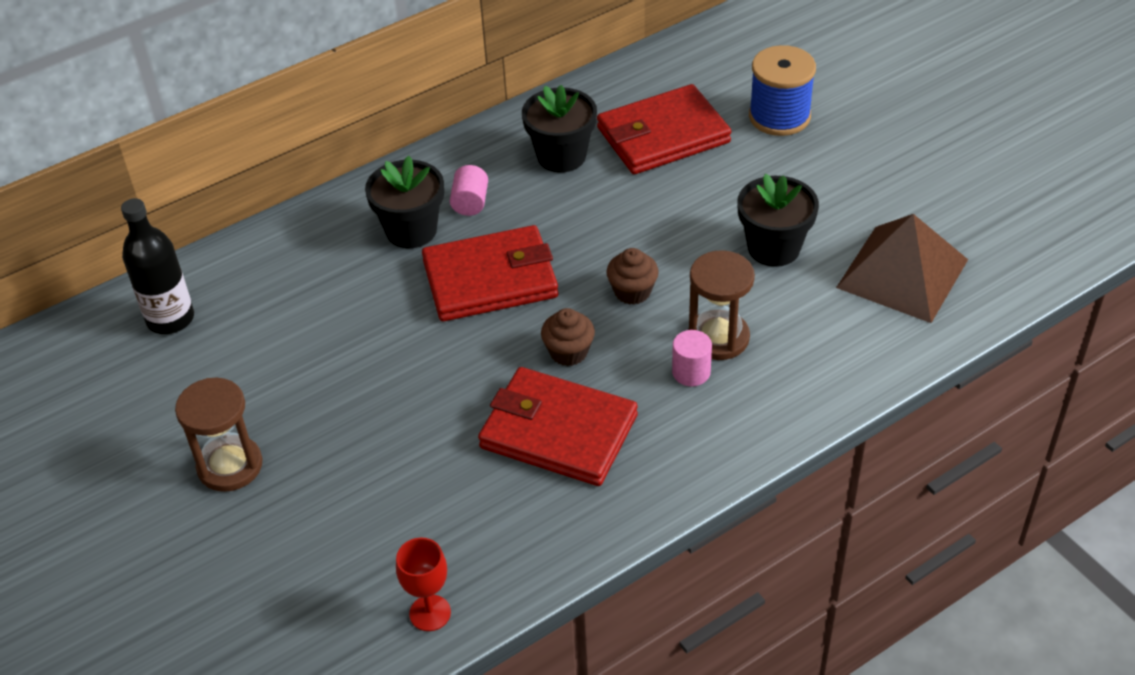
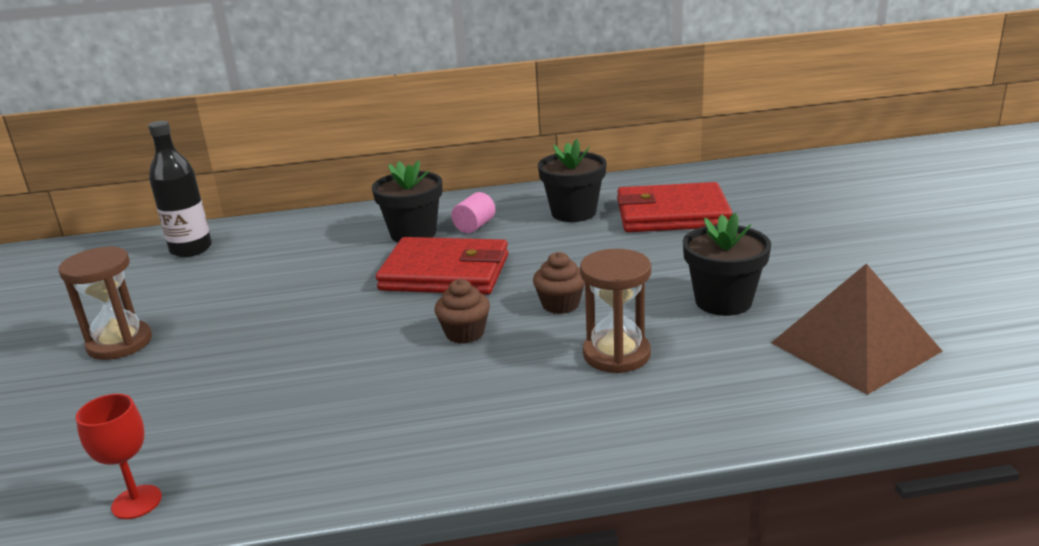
camera: 25 degrees right, 20 degrees down
red wallet [478,367,638,486] -> none
pink cylinder [672,330,712,386] -> none
blue spool [749,45,816,136] -> none

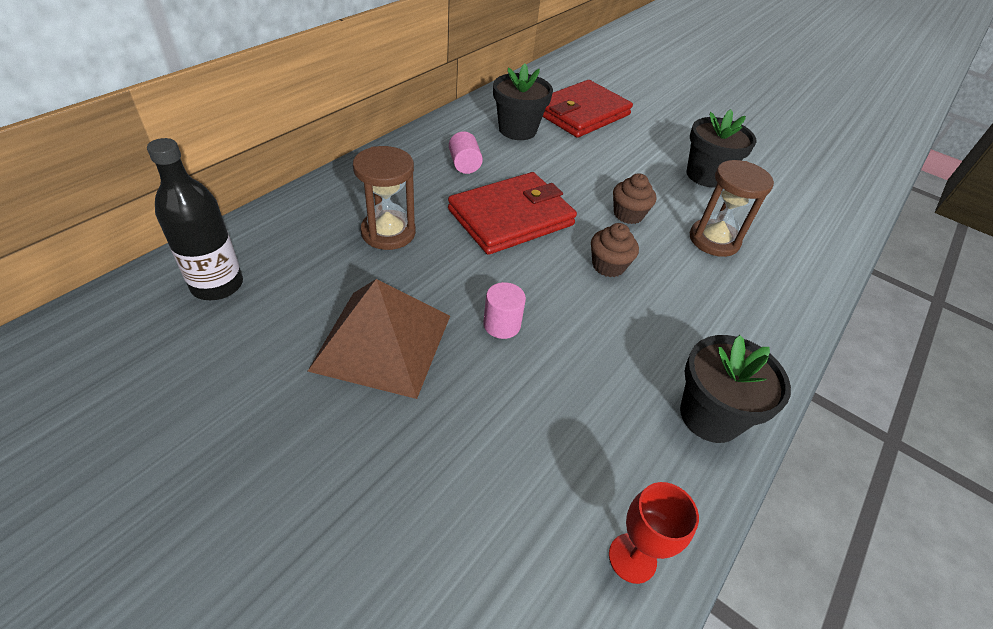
camera: 50 degrees left, 20 degrees up
brown hourglass [59,246,152,360] -> brown hourglass moved to [353,146,416,250]
black flower pot [372,160,442,242] -> black flower pot moved to [680,335,791,443]
brown pyramid [771,264,943,395] -> brown pyramid moved to [308,279,450,399]
none -> pink cylinder [483,282,526,339]

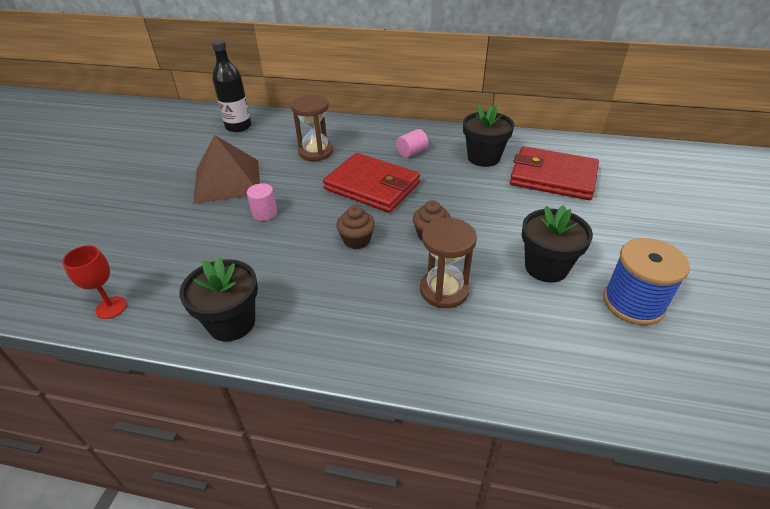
camera: 70 degrees right, 5 degrees down
none -> blue spool [603,238,690,325]

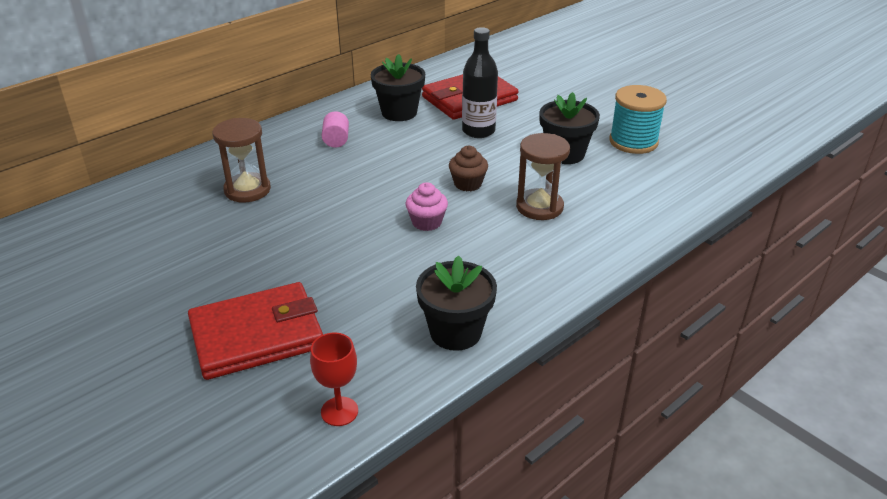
camera: 55 degrees left, 5 degrees down
brown pyramid [193,135,260,204] -> none
black bottle [212,40,251,132] -> black bottle moved to [462,27,498,138]
pink cylinder [247,183,277,221] -> none
red wallet [323,153,420,213] -> red wallet moved to [188,282,323,380]
brown cupcake [336,206,375,249] -> pink cupcake [406,182,448,231]
blue spool [603,238,690,325] -> turquoise spool [609,85,667,154]

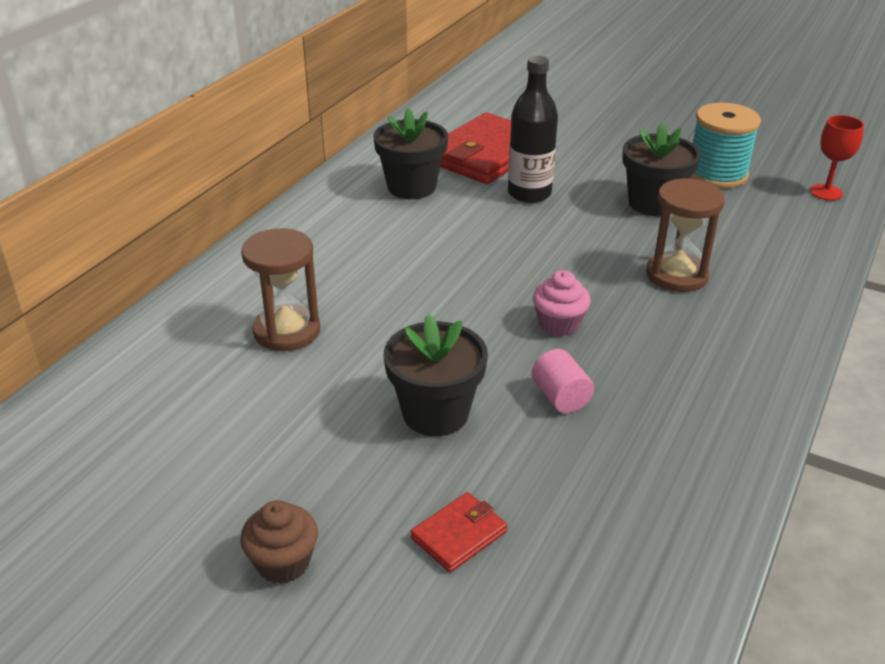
camera: 20 degrees left, 0 degrees up
red wallet [188,282,323,380] -> red wallet [411,492,507,572], size x0.46
red goblet [310,333,358,426] -> red goblet moved to [810,115,864,201]
pink cylinder [322,112,349,148] -> pink cylinder moved to [532,349,594,414]
black flower pot [416,255,497,351] -> black flower pot moved to [384,314,488,436]
brown cupcake [449,146,488,191] -> brown cupcake moved to [240,500,318,584]

